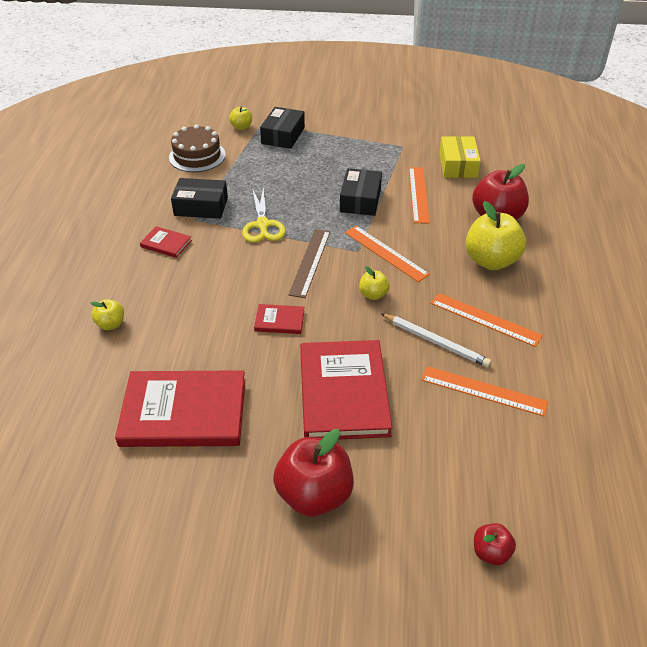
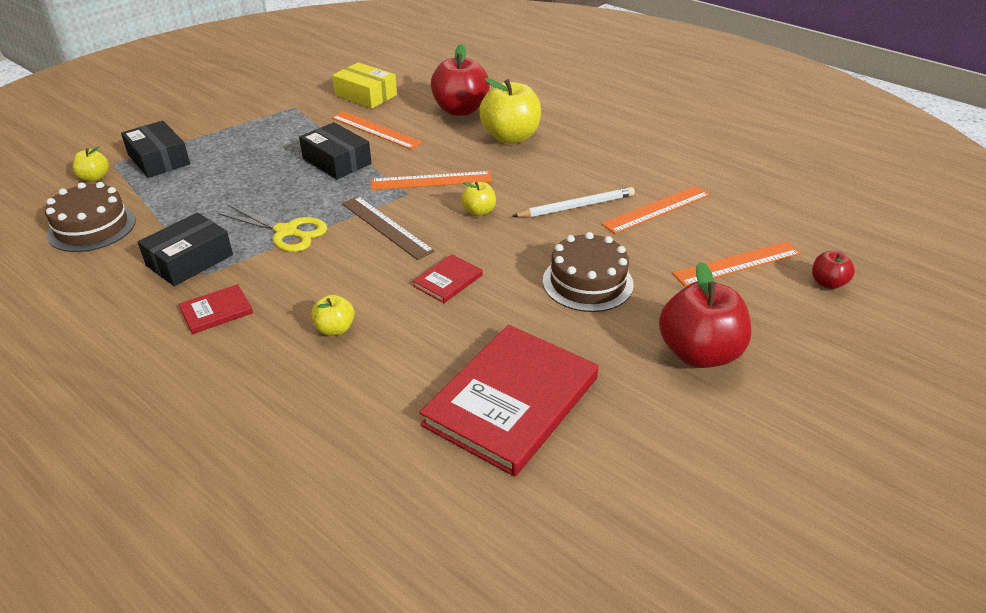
camera: 55 degrees left, 5 degrees down
yellow apple [91,299,124,330] -> yellow apple moved to [311,295,354,336]
red book [300,340,392,439] -> brown cake [543,232,634,312]
orange ruler [431,293,543,347] -> orange ruler moved to [672,242,801,286]

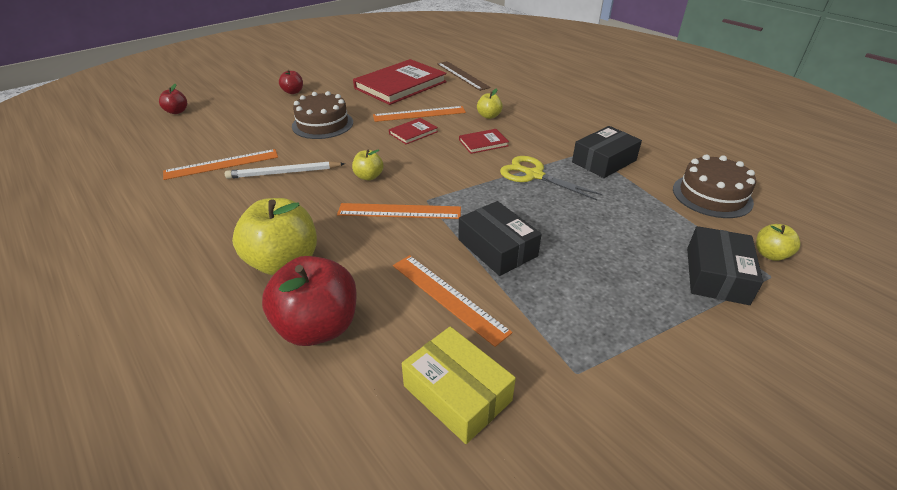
camera: 170 degrees left, 0 degrees up
black box [121,121,190,178] -> black box turned 45 degrees clockwise [687,226,763,305]
red book [179,284,253,334] -> red book moved to [459,129,509,154]
brown ruler [342,196,435,260] -> brown ruler moved to [437,61,491,91]
red apple [659,262,752,368] -> red apple [279,70,303,94], size x0.50
orange ruler [672,242,801,286] -> orange ruler moved to [373,106,466,122]

